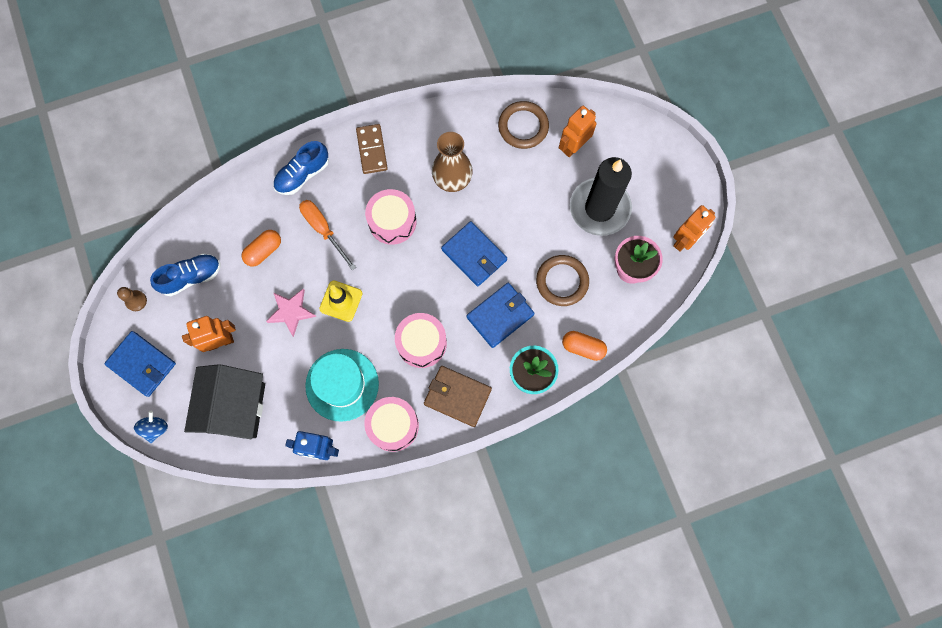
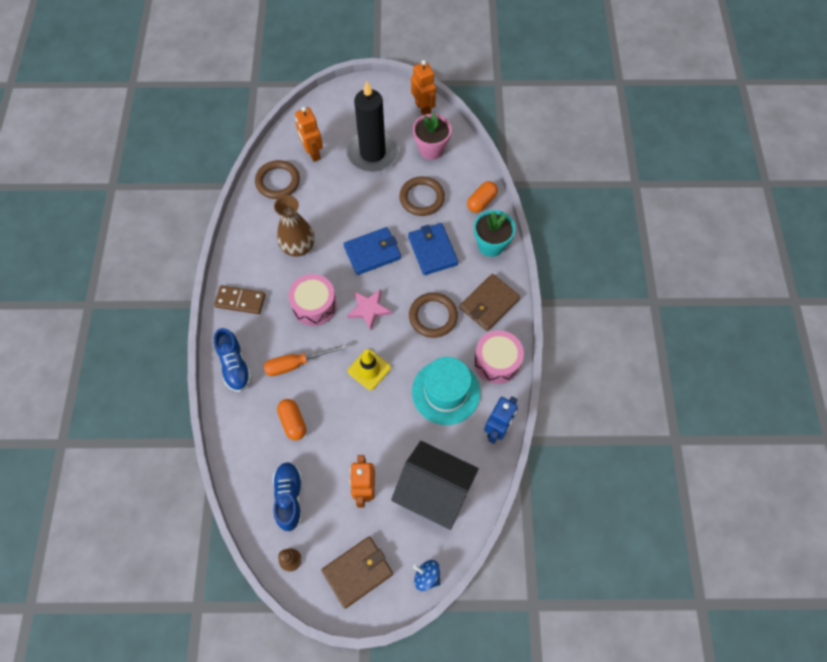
camera: 70 degrees left, 10 degrees down
blue wallet [104,331,176,397] -> brown wallet [321,536,393,609]
pink star [266,289,316,337] -> pink star moved to [347,289,392,330]
pink drum [395,313,447,368] -> brown ring [409,293,458,338]

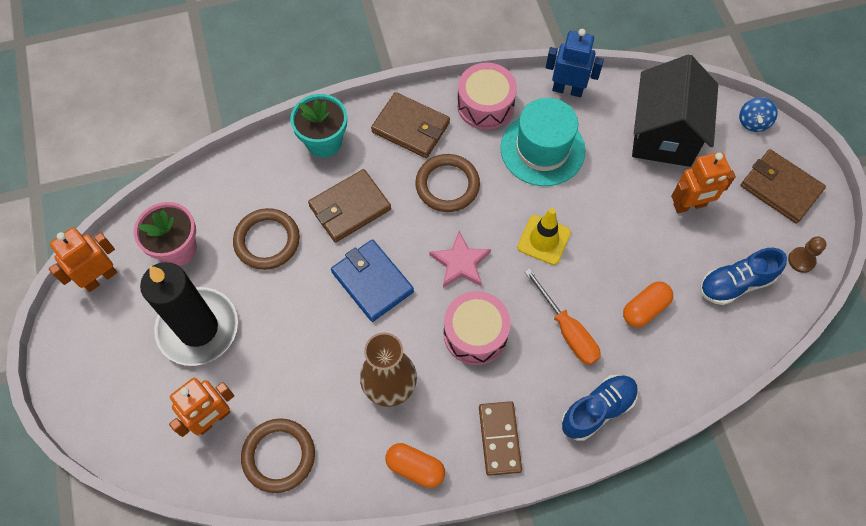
camera: 105 degrees left, 0 degrees up
blue wallet [408,223,458,275] -> brown wallet [308,169,391,242]
orange capsule [467,181,498,213] -> orange capsule moved to [386,443,445,488]

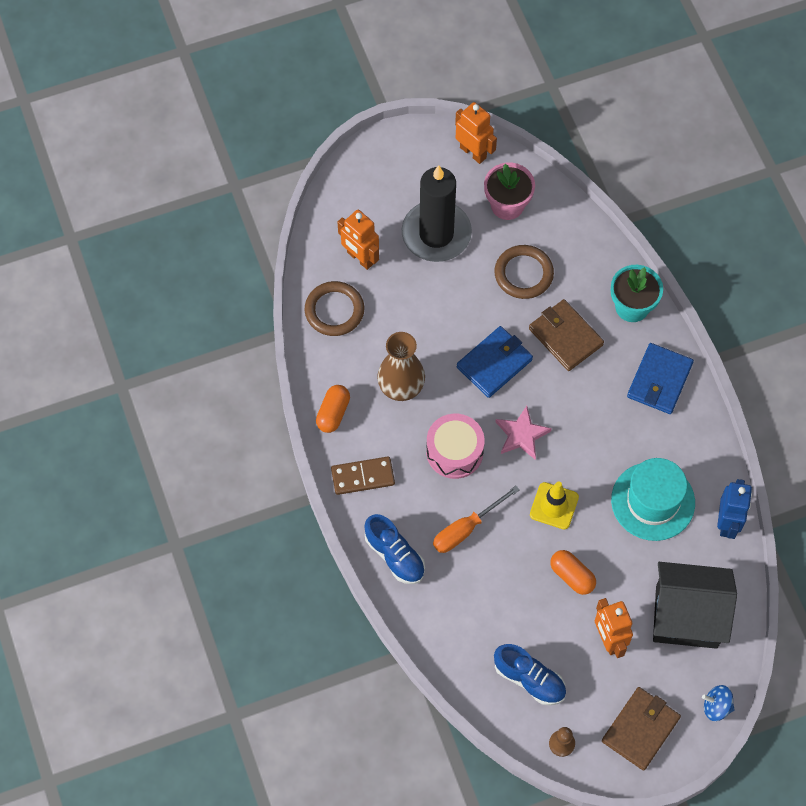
camera: 85 degrees right, 0 degrees up
brown wallet [371,92,450,158] -> blue wallet [627,343,694,414]
brown ring [415,154,480,212] -> none
pink drum [457,63,517,130] -> none
orange capsule [623,281,673,327] -> orange capsule moved to [550,550,596,595]
blue shoe [700,248,787,305] -> blue shoe turned 150 degrees clockwise [494,644,566,705]

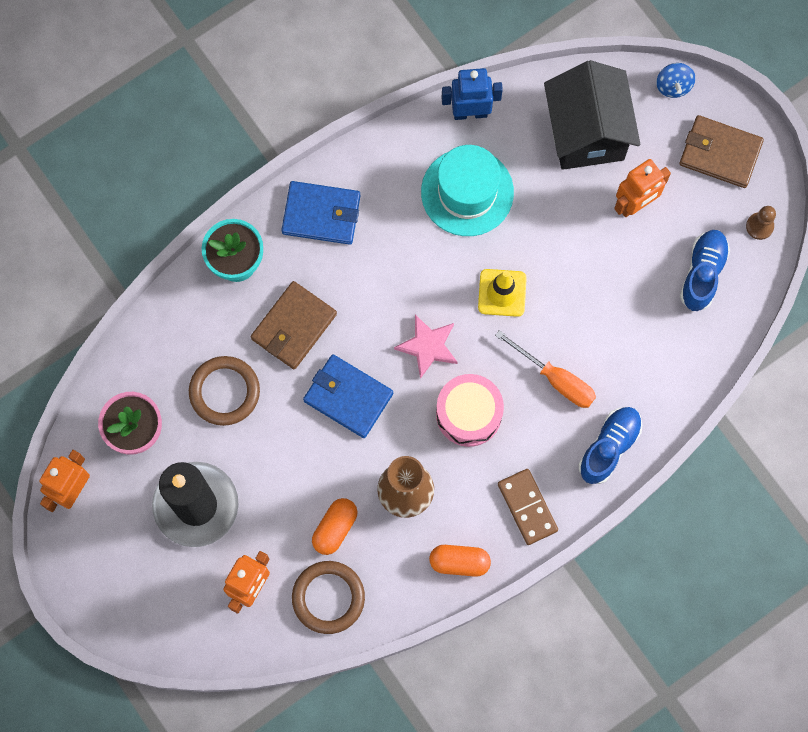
camera: 105 degrees left, 10 degrees up
orange capsule [550,550,596,595] -> orange capsule moved to [312,498,358,555]

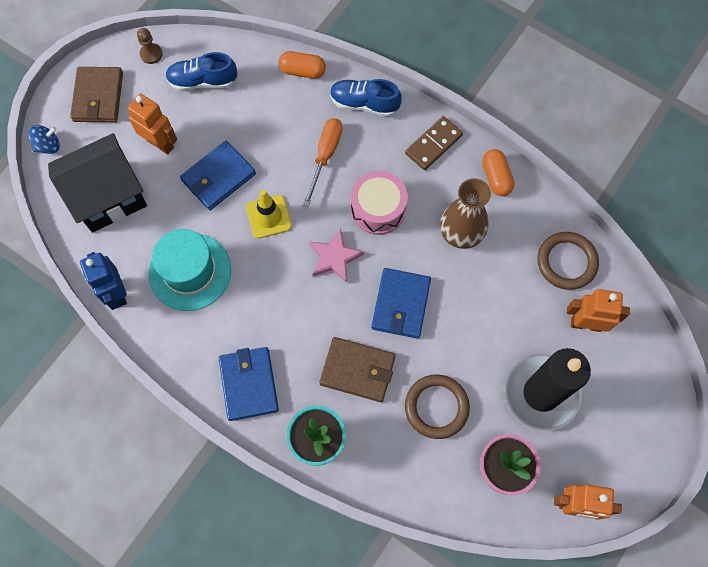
camera: 110 degrees left, 5 degrees down
orange capsule [312,498,358,555] -> orange capsule moved to [278,51,326,79]
none -> blue wallet [180,141,256,210]

